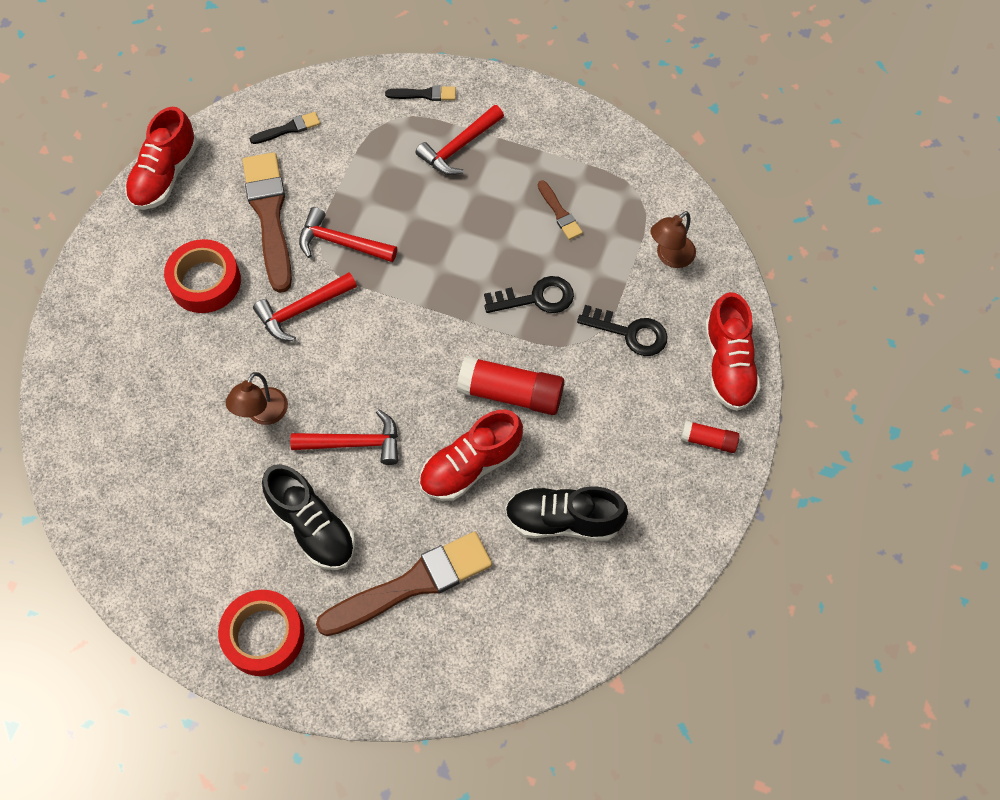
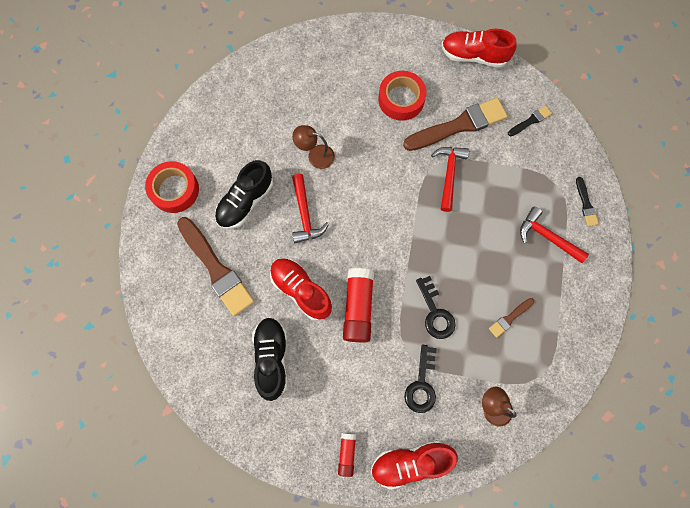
camera: 80 degrees right, 10 degrees up
black brush [250,112,320,144] -> black brush turned 90 degrees counterclockwise [508,106,552,136]
red hammer [253,272,357,341] -> none

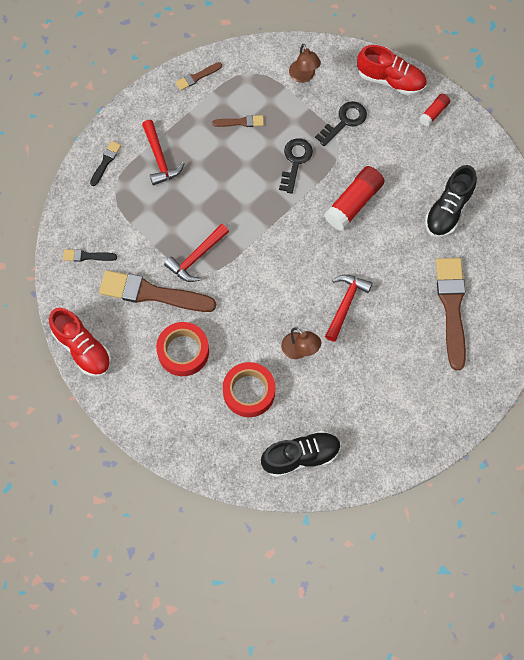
camera: 145 degrees left, 5 degrees down
red tape [145,161,199,213] -> red tape moved to [223,362,275,417]
black shoe [215,160,273,229] -> black shoe moved to [261,430,341,477]
red shoe [270,258,332,321] -> none
none -> brown brush [175,62,222,91]

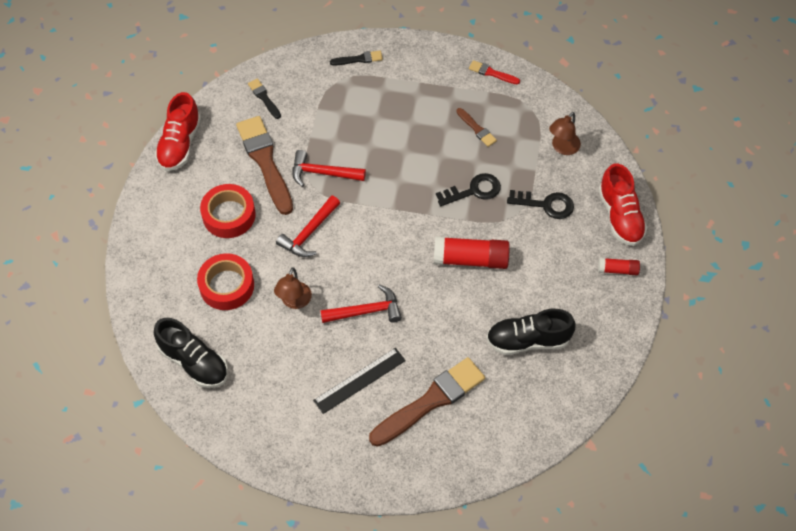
camera: 55 degrees right, 10 degrees down
red hammer [142,120,185,186] -> red hammer moved to [276,196,340,257]
brown brush [175,62,222,91] -> red brush [469,60,520,84]
none -> black ruler [313,348,406,414]

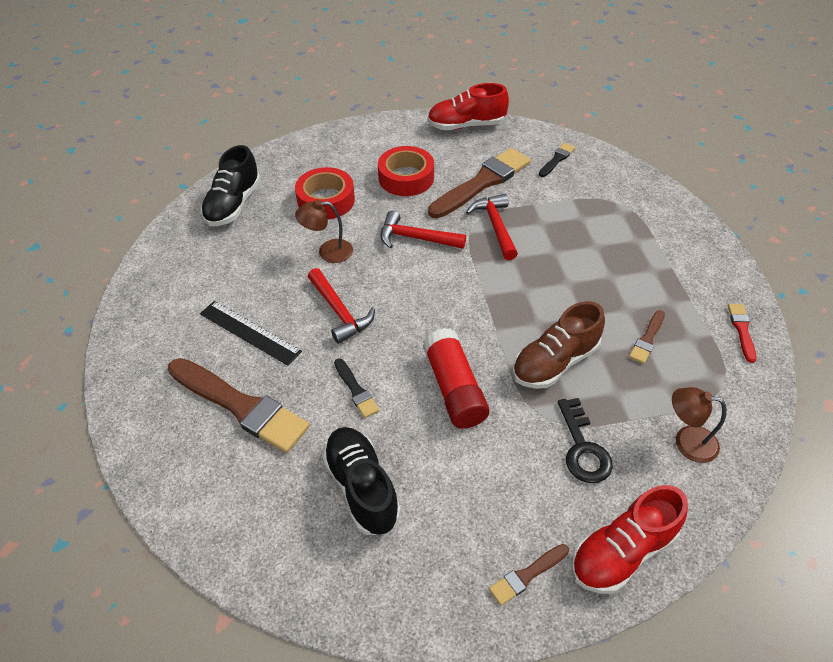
camera: 70 degrees right, 10 degrees down
black brush [330,51,383,65] -> black brush moved to [334,358,379,418]
black key [436,173,501,206] -> brown shoe [512,301,605,389]
red glue stick [598,258,640,275] -> brown brush [489,544,569,606]

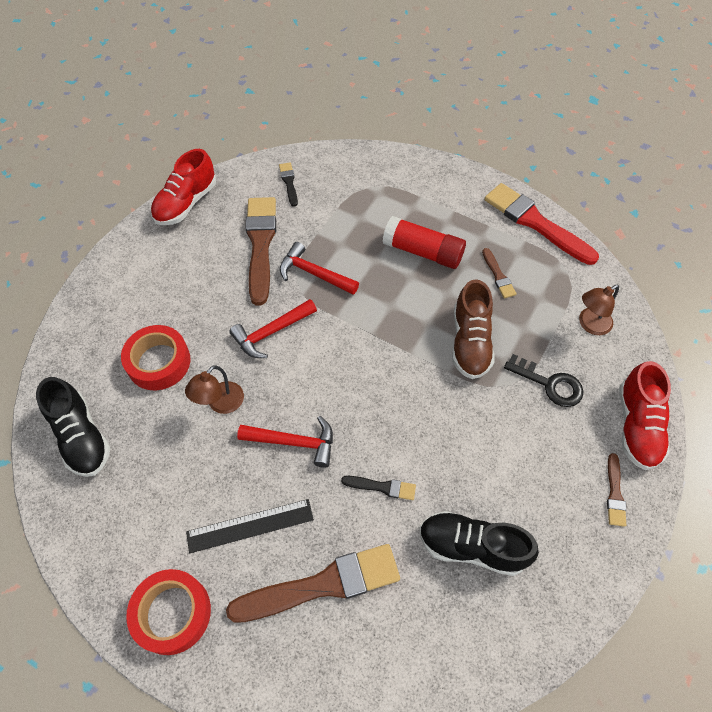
camera: 50 degrees left, 10 degrees up
red tape [378,146,434,196] -> red tape moved to [126,569,211,655]
red glue stick [423,328,489,429] -> red glue stick moved to [382,216,466,269]
red brush [728,304,757,363] -> red brush [485,183,599,265], size x2.15

